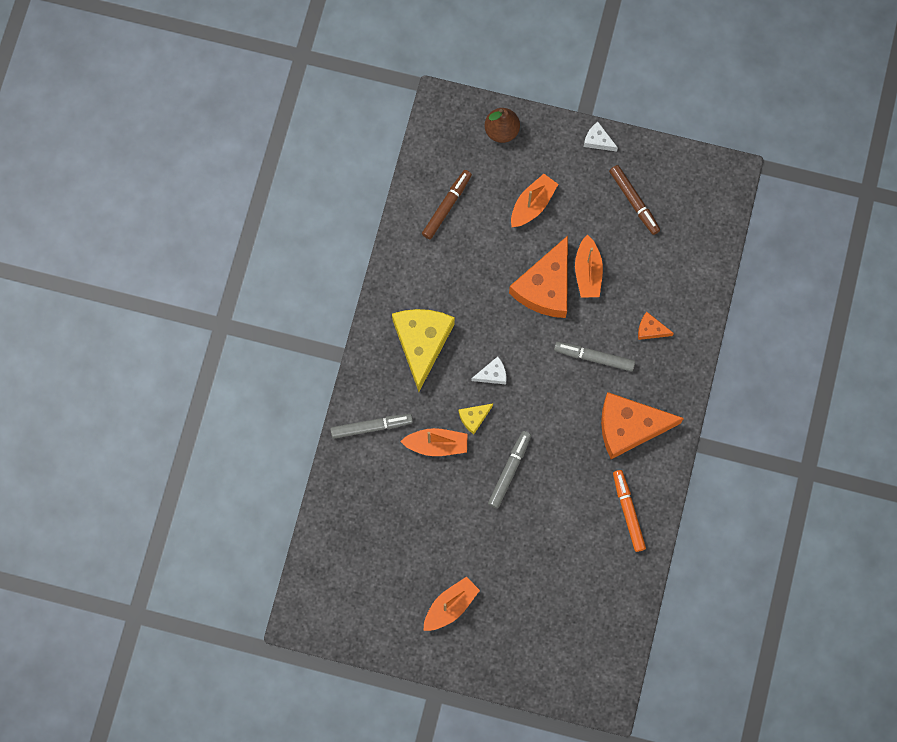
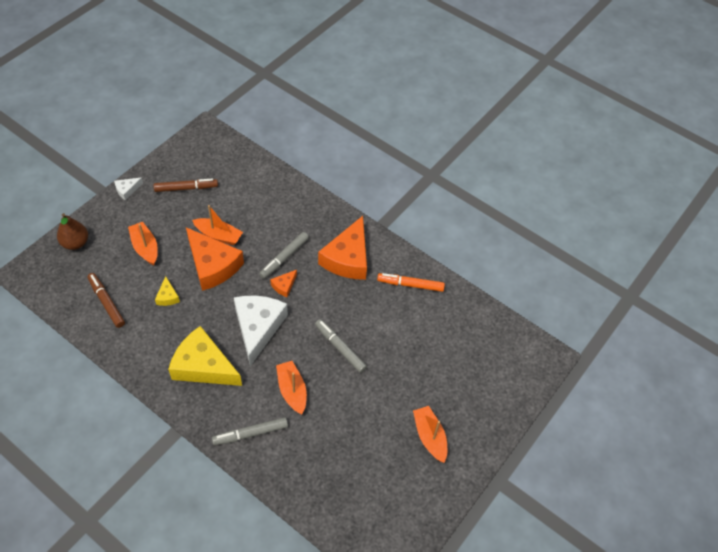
camera: 70 degrees left, 20 degrees down
grey marker [330,414,413,439] -> grey marker turned 120 degrees counterclockwise [212,417,288,446]
orange boat [400,428,468,456] -> orange boat turned 45 degrees counterclockwise [276,361,307,414]
yellow cheese [459,404,493,434] -> yellow cheese moved to [155,276,180,306]
white cheese [471,356,506,384] -> white cheese [234,296,288,366], size x2.27
orange cheese [638,312,674,340] -> orange cheese moved to [270,270,297,297]

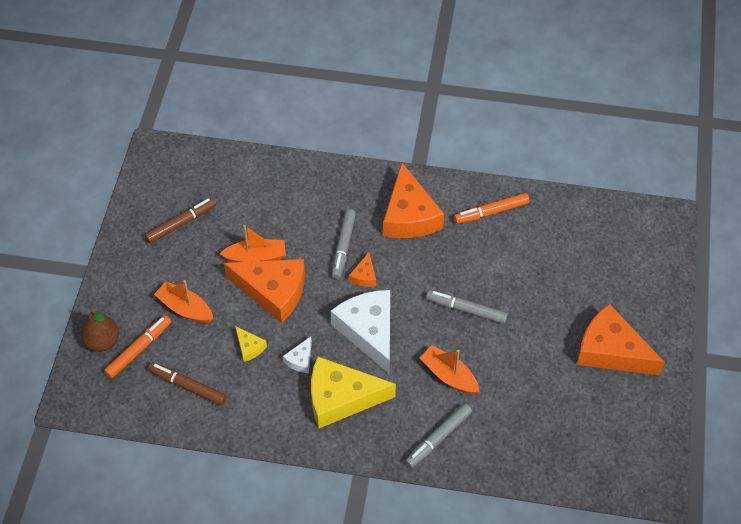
camera: 25 degrees left, 0 degrees up
white cheese [114,177,143,200] -> white cheese moved to [283,336,312,373]
orange boat [413,406,447,463] -> orange cheese [577,304,665,375]
none -> orange marker [104,315,171,378]

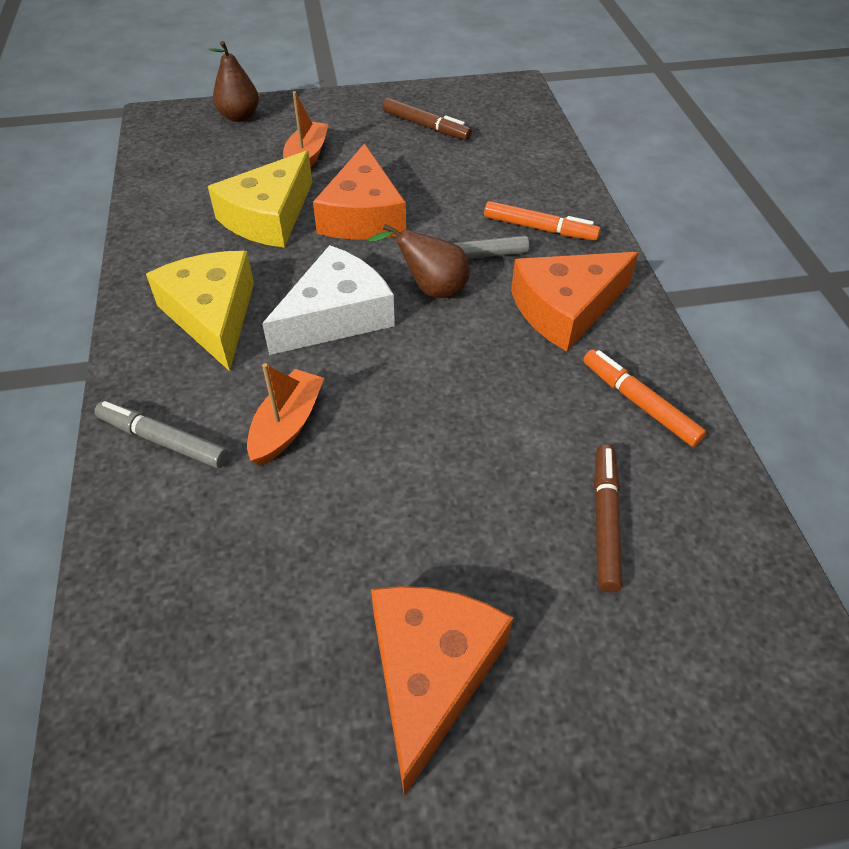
camera: 70 degrees right, 5 degrees down
orange marker [104,315,171,378] -> orange marker moved to [484,201,601,241]
brown marker [148,362,227,406] -> brown marker moved to [594,445,623,592]
orange boat [219,225,286,263] -> none
yellow cheese [235,326,267,362] -> yellow cheese [208,150,312,248], size x2.27
white cheese [283,336,312,373] -> none
orange cheese [349,252,376,287] -> brown pear [368,224,470,298]
grey marker [426,290,508,324] -> none

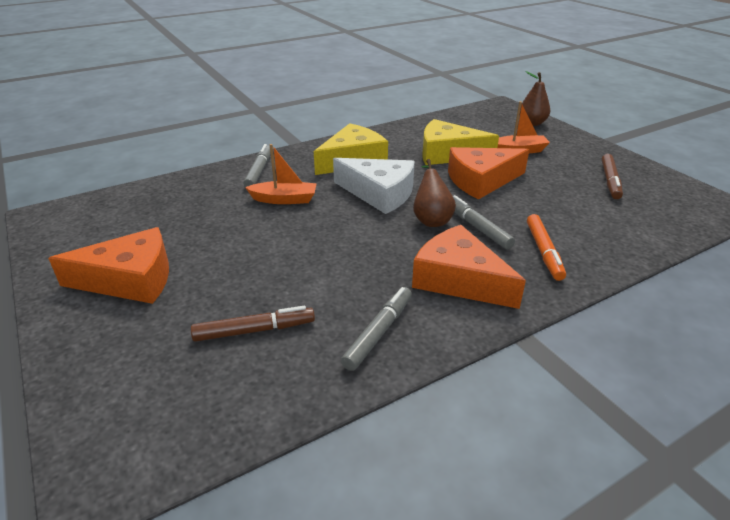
camera: 70 degrees right, 15 degrees down
orange marker [583,349,706,447] -> grey marker [341,287,412,371]

